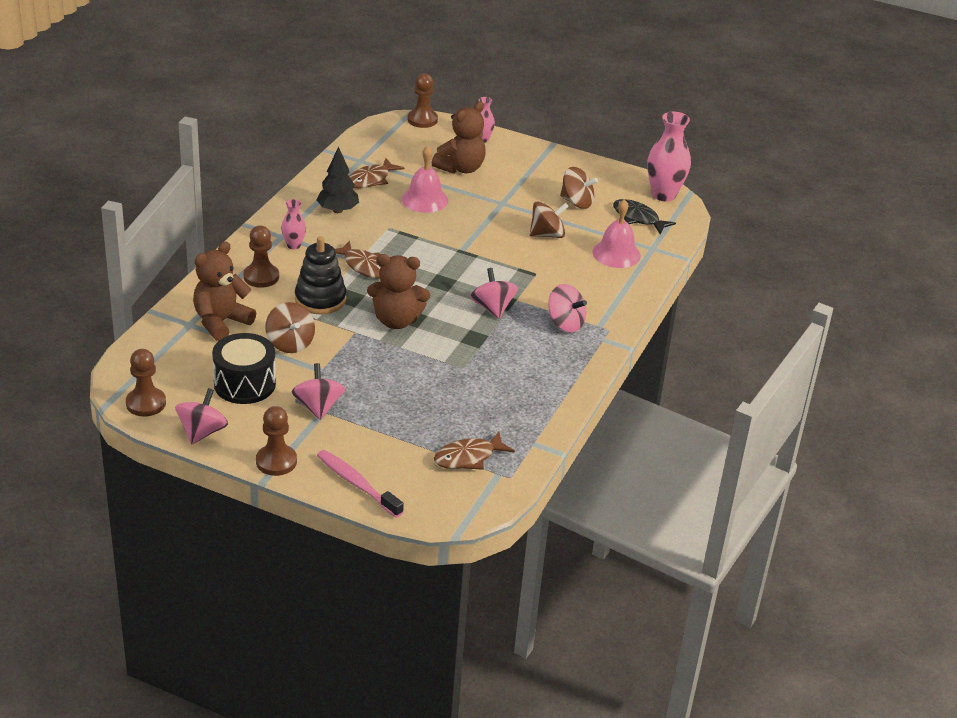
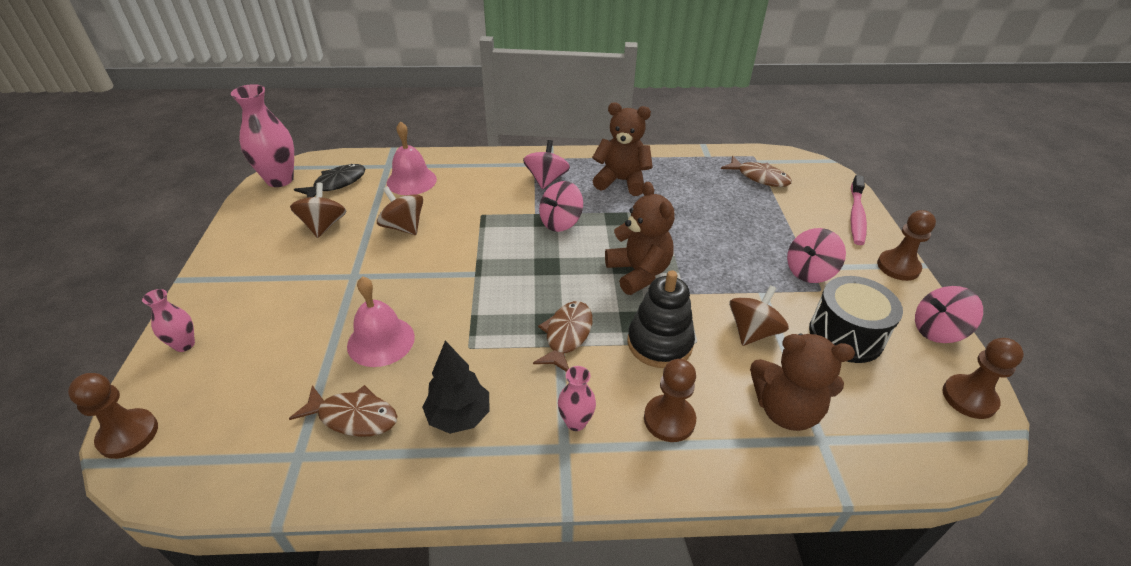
camera: 115 degrees left, 5 degrees up
brown teddy bear [432,101,486,174] -> brown teddy bear moved to [592,102,653,196]
black fish [613,199,676,235] -> black fish turned 150 degrees counterclockwise [294,164,365,197]

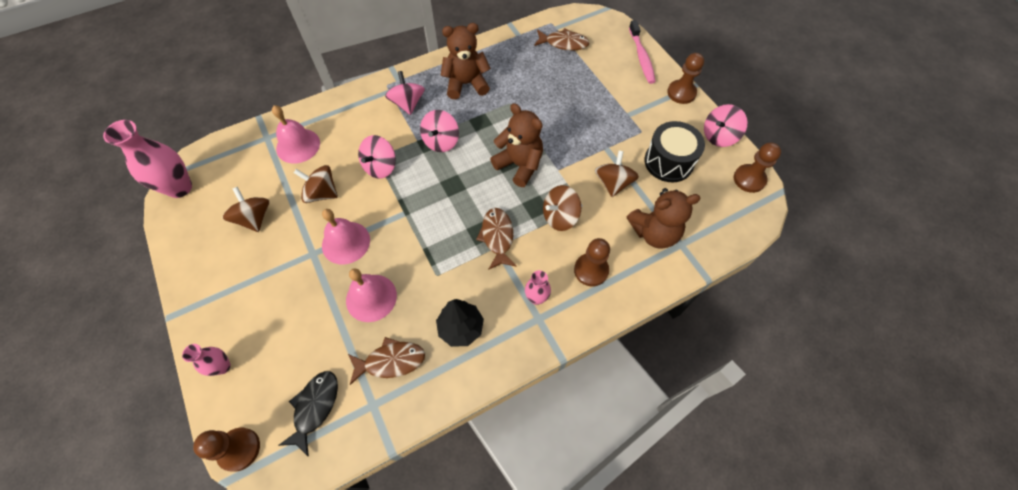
camera: 25 degrees left, 20 degrees up
black fish [294,164,365,197] -> black fish moved to [278,371,338,457]
black stacking toy [627,270,695,368] -> brown spinning top [543,185,581,231]
pink spinning top [787,228,846,283] -> pink spinning top moved to [358,135,396,179]
none -> pink bell [322,209,370,265]

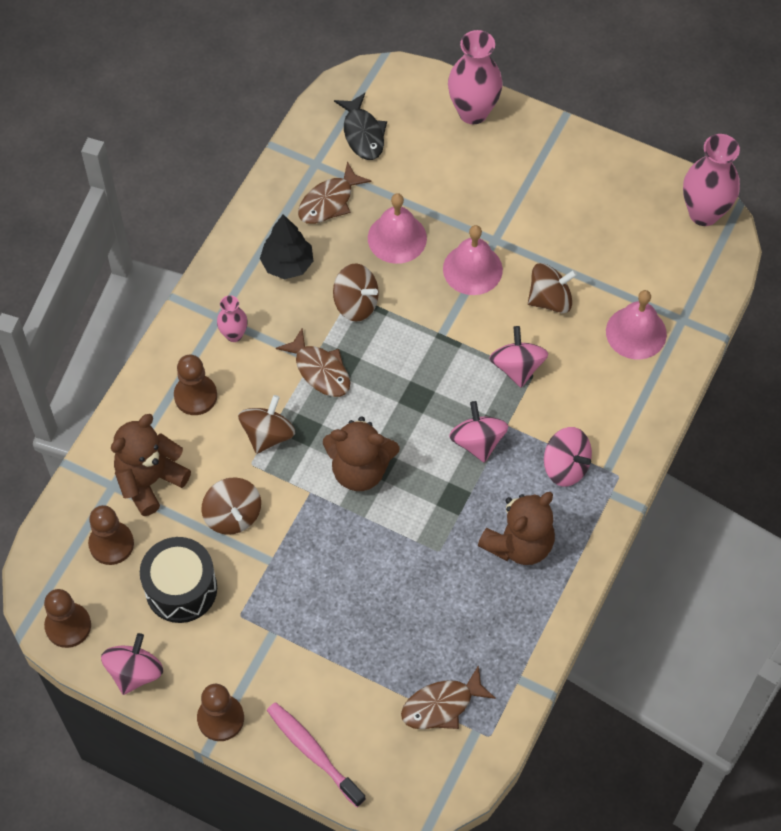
camera: 145 degrees right, 0 degrees up
pink vase [182,344,231,376] -> pink vase [448,30,503,124], size x1.88
brown pawn [193,428,260,472] -> brown pawn moved to [88,505,134,565]
brown spinning top [222,187,269,232] -> brown spinning top moved to [333,263,379,321]

